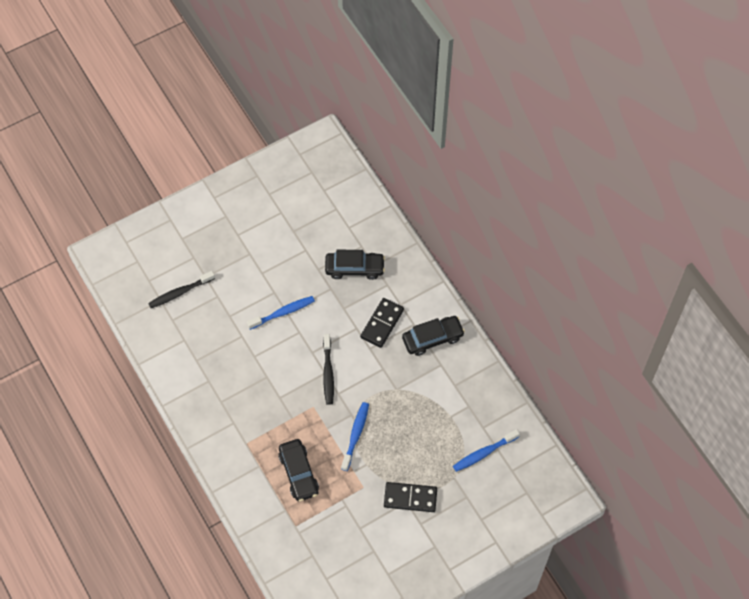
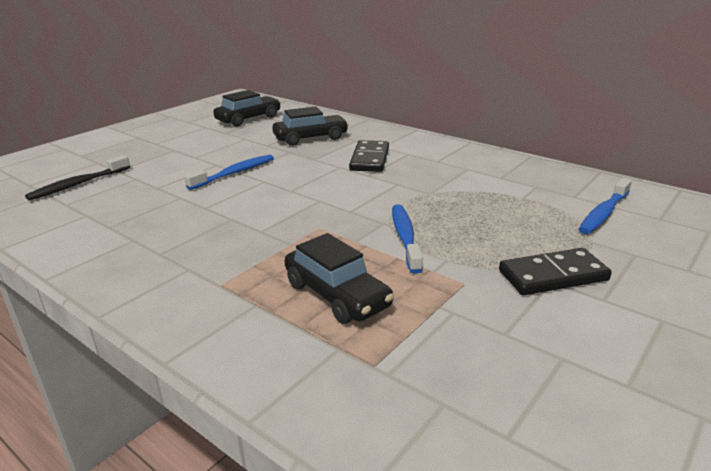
camera: 20 degrees left, 35 degrees down
black toothbrush [323,334,334,405] -> none
black car [402,316,465,356] -> black car moved to [213,90,281,127]

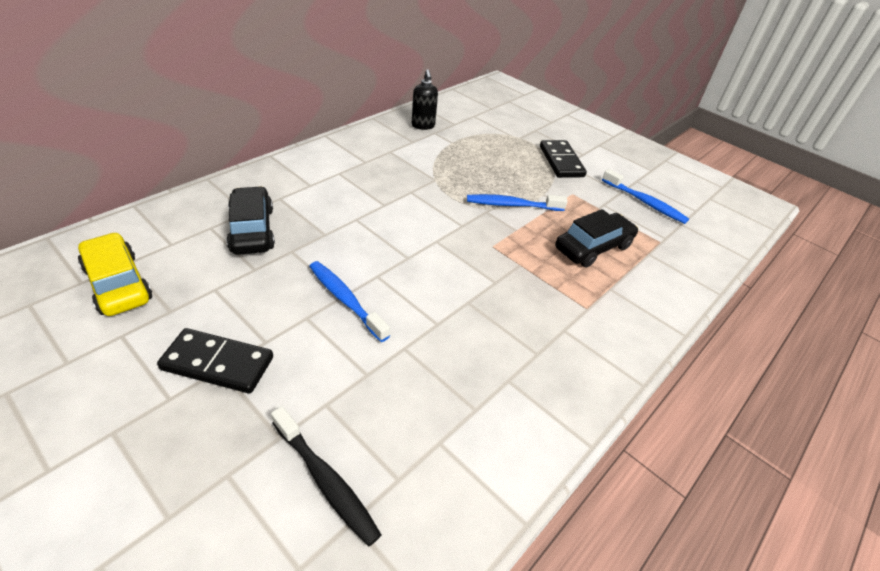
camera: 90 degrees left, 15 degrees up
black car [213,90,281,127] -> yellow car [78,232,152,316]
black domino [349,140,389,172] -> black domino moved to [157,328,273,393]
blue toothbrush [579,178,632,234] -> blue toothbrush moved to [602,169,689,224]
none -> black soap dispenser [412,69,438,130]

